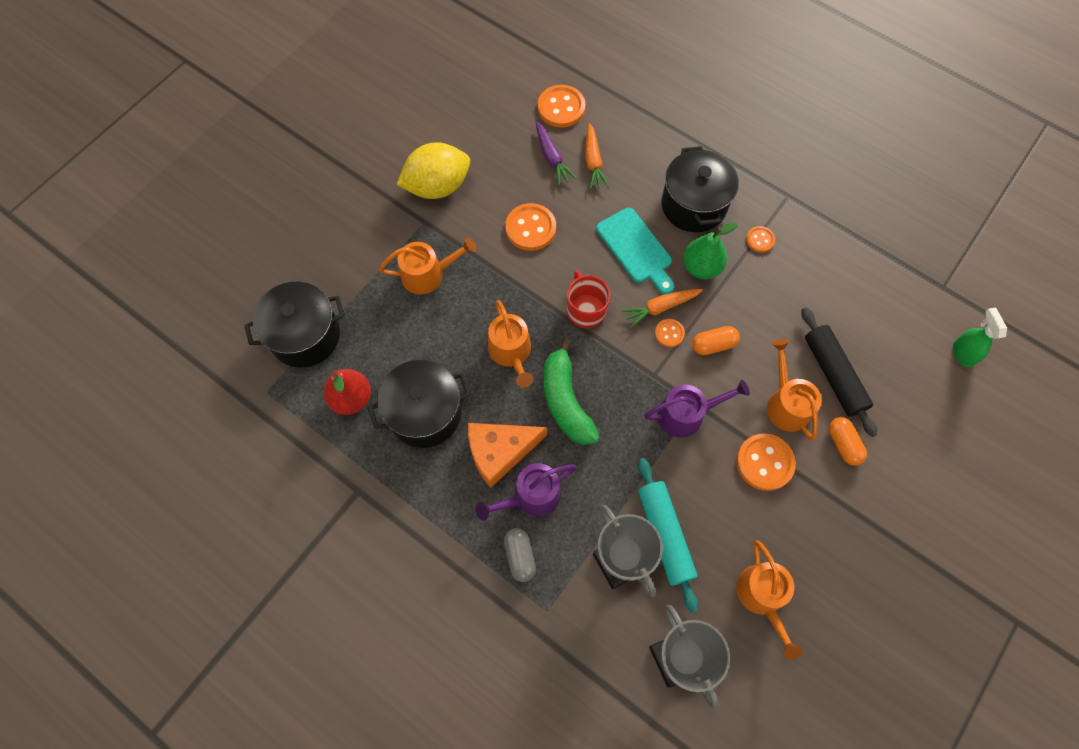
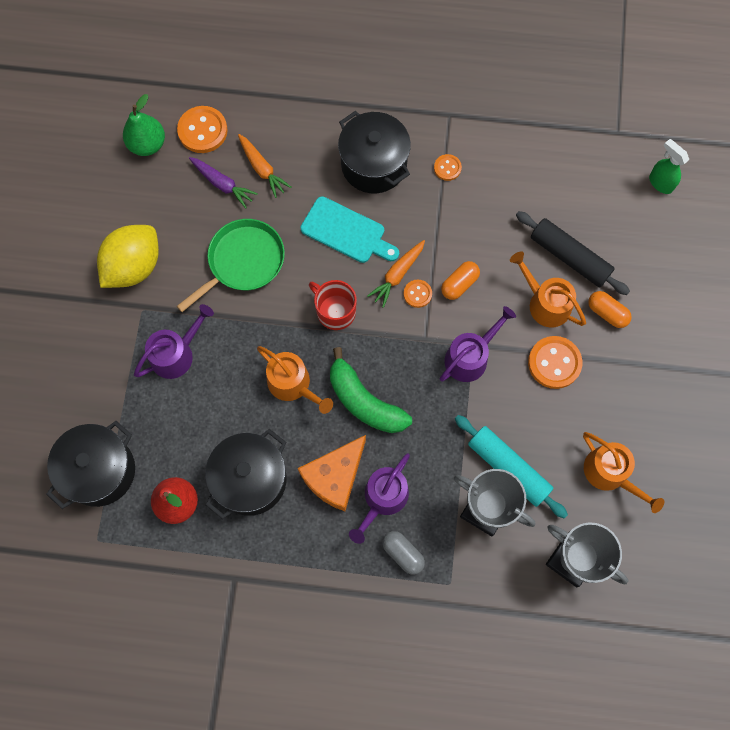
camera: 30 degrees left, 5 degrees up
orange watering can [379,237,476,294] -> purple watering can [134,304,214,379]
orange button [505,203,556,251] -> green pan [177,219,285,312]
green pear [683,222,738,280] -> green pear moved to [123,94,165,156]

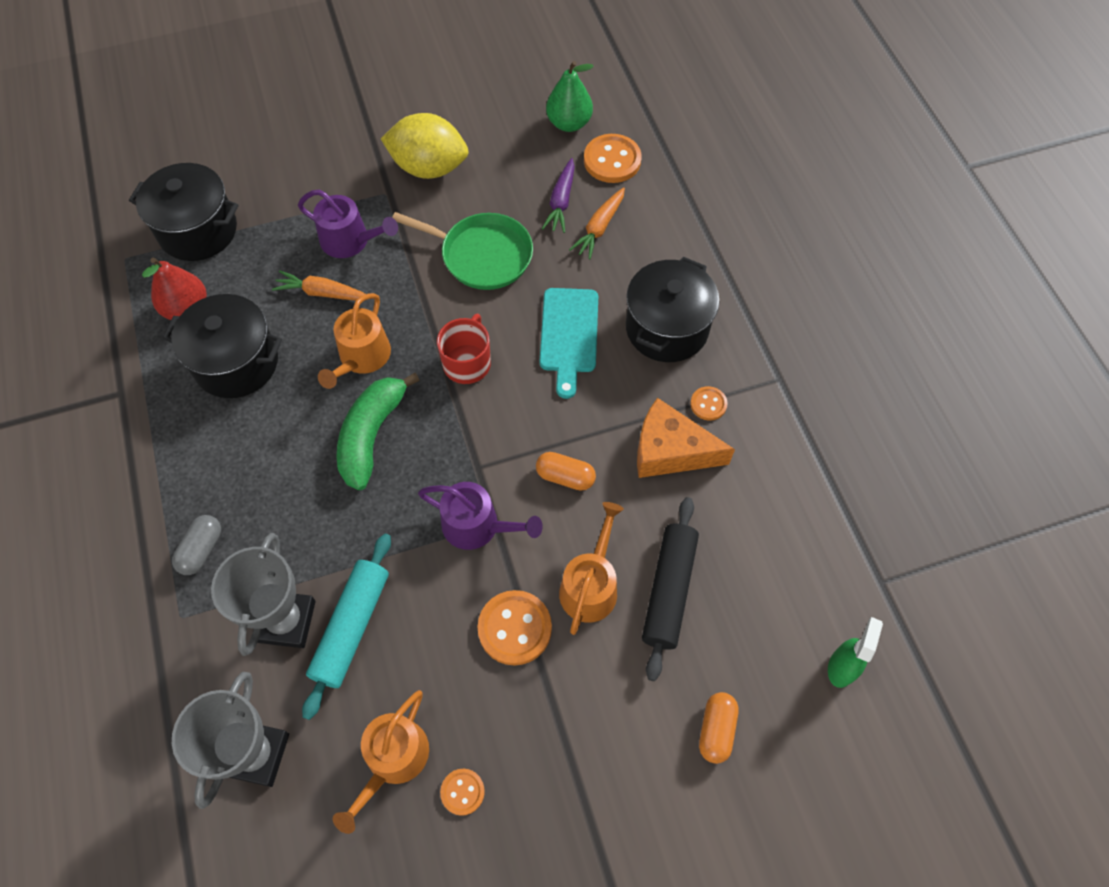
camera: 65 degrees right, 10 degrees down
orange cheese [298,435,366,511] -> orange cheese moved to [637,398,735,478]
purple watering can [349,453,410,544] -> none
orange carrot [367,240,425,308] -> orange carrot moved to [272,270,365,301]
orange button [403,280,432,308] -> orange button moved to [440,769,485,816]
orange capsule [588,291,632,328] -> orange capsule moved to [699,692,739,764]

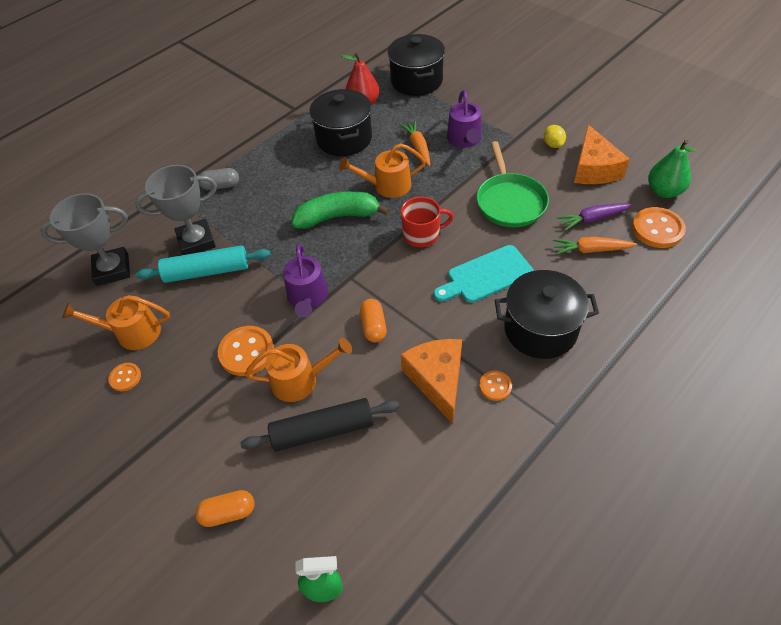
camera: 65 degrees right, 10 degrees down
yellow lemon [381,113,468,179] -> yellow lemon [544,125,566,148], size x0.45
none -> orange cheese [574,125,630,184]

